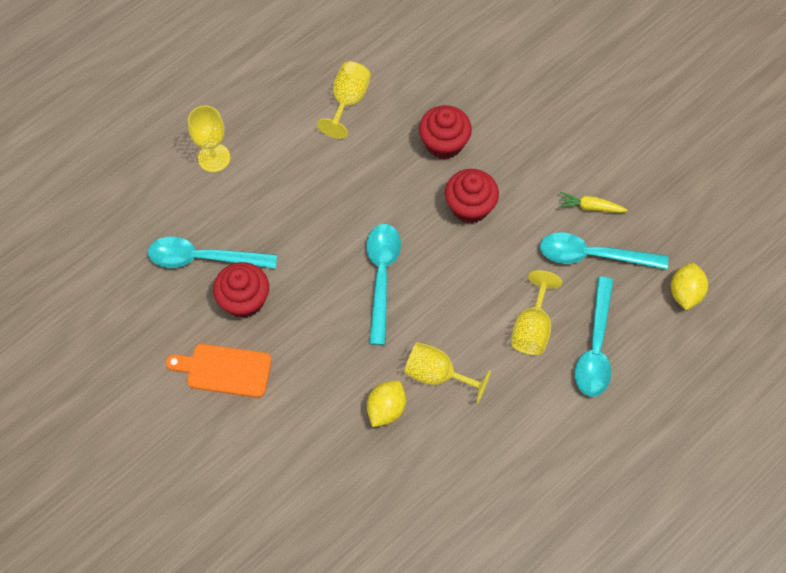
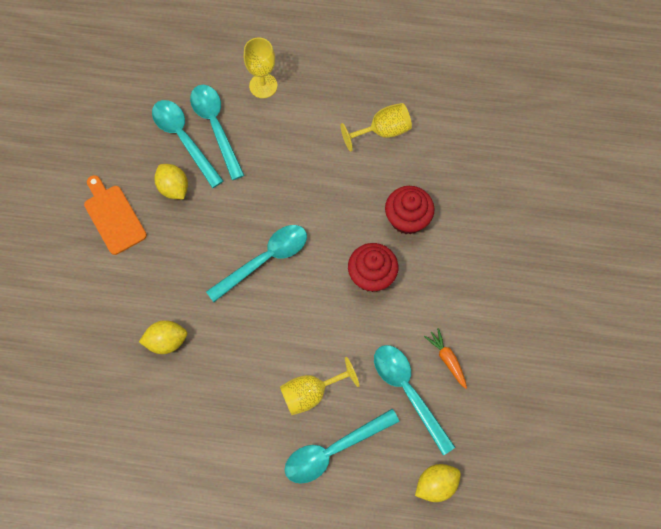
camera: 50 degrees right, 5 degrees up
red cupcake [213,262,269,318] -> yellow lemon [154,164,188,199]
yellow goblet [404,342,491,404] -> none
yellow carrot [558,192,628,213] -> orange carrot [424,328,467,389]
none -> turquoise spoon [190,85,244,180]

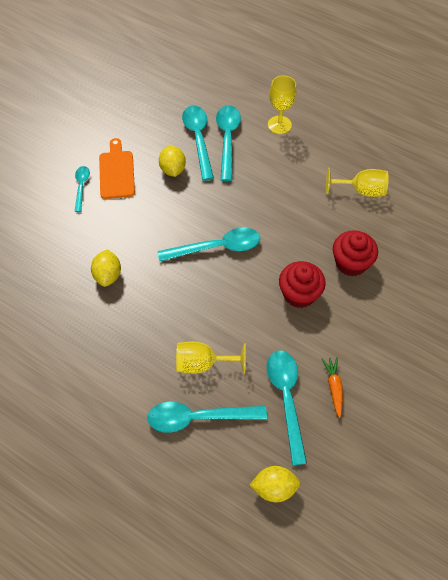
camera: 25 degrees right, 10 degrees down
yellow lemon [139,320,187,354] -> yellow lemon turned 75 degrees clockwise [91,249,121,287]
none -> turquoise spoon [75,166,90,212]

